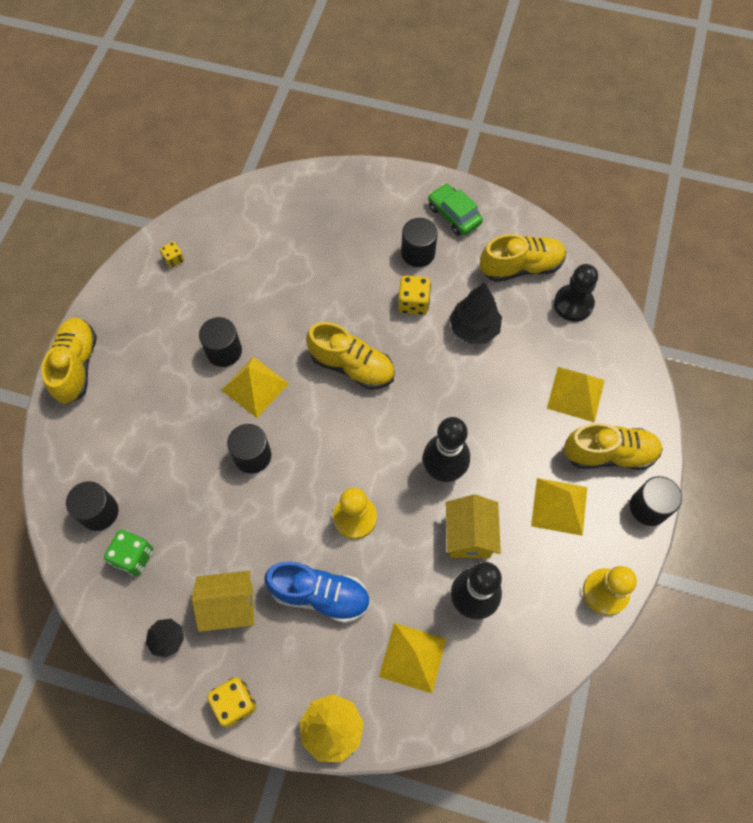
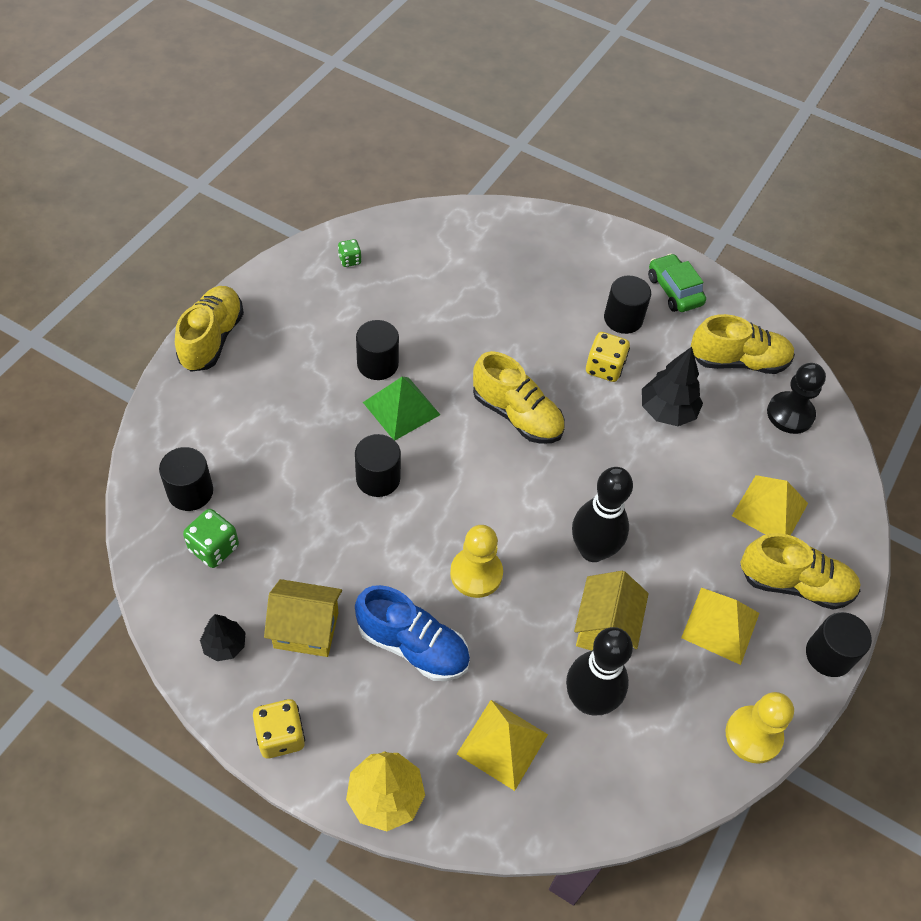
camera: 10 degrees right, 10 degrees down
yellow dice [160,242,184,268] -> green dice [338,239,362,267]
yellow pyramid [221,357,289,418] -> green pyramid [363,377,440,440]

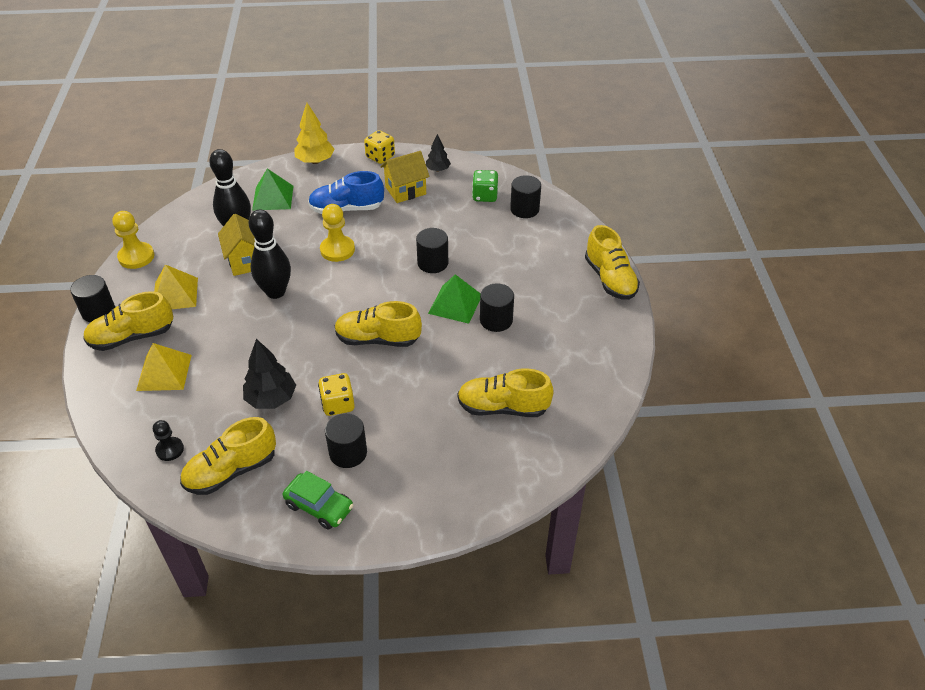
camera: 150 degrees right, 10 degrees down
green dice [338,239,362,267] -> none
yellow pyramid [457,700,548,791] -> green pyramid [252,169,293,211]
black pawn [767,363,826,434] -> black pawn [153,420,184,461], size x0.63
none -> yellow shoe [457,368,554,417]

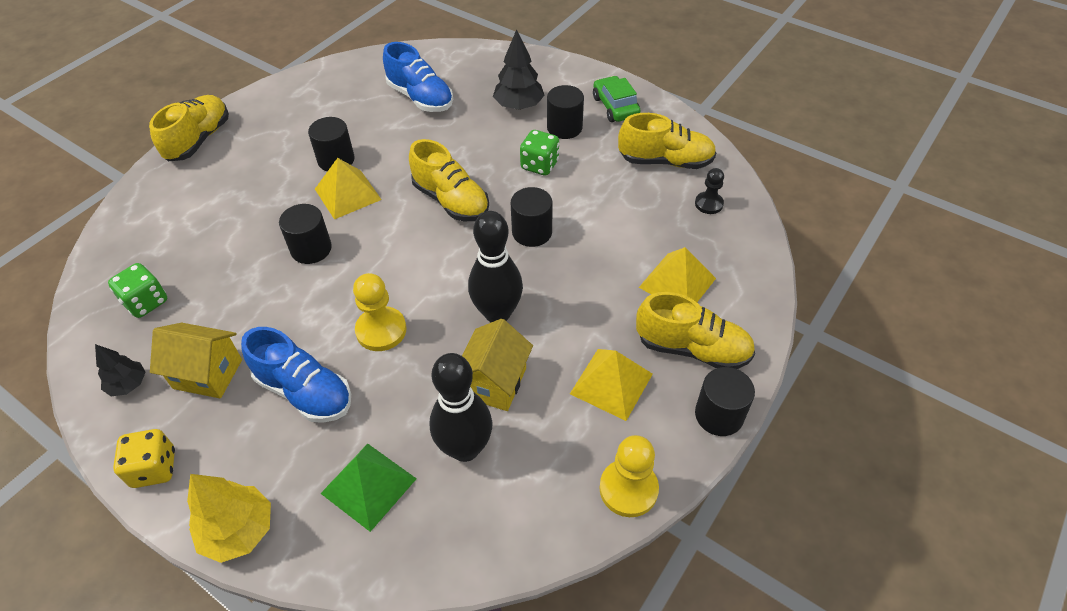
camera: 140 degrees left, 5 degrees up
black tree [243,339,296,409] -> black tree moved to [493,29,545,110]
yellow dice [318,373,355,416] -> green dice [520,130,559,176]
green pyramid [428,274,481,324] -> yellow pyramid [315,158,382,220]
yellow shoe [457,368,554,417] -> blue shoe [383,42,453,112]
black cylinder [510,175,541,218] -> black cylinder moved to [511,187,553,247]

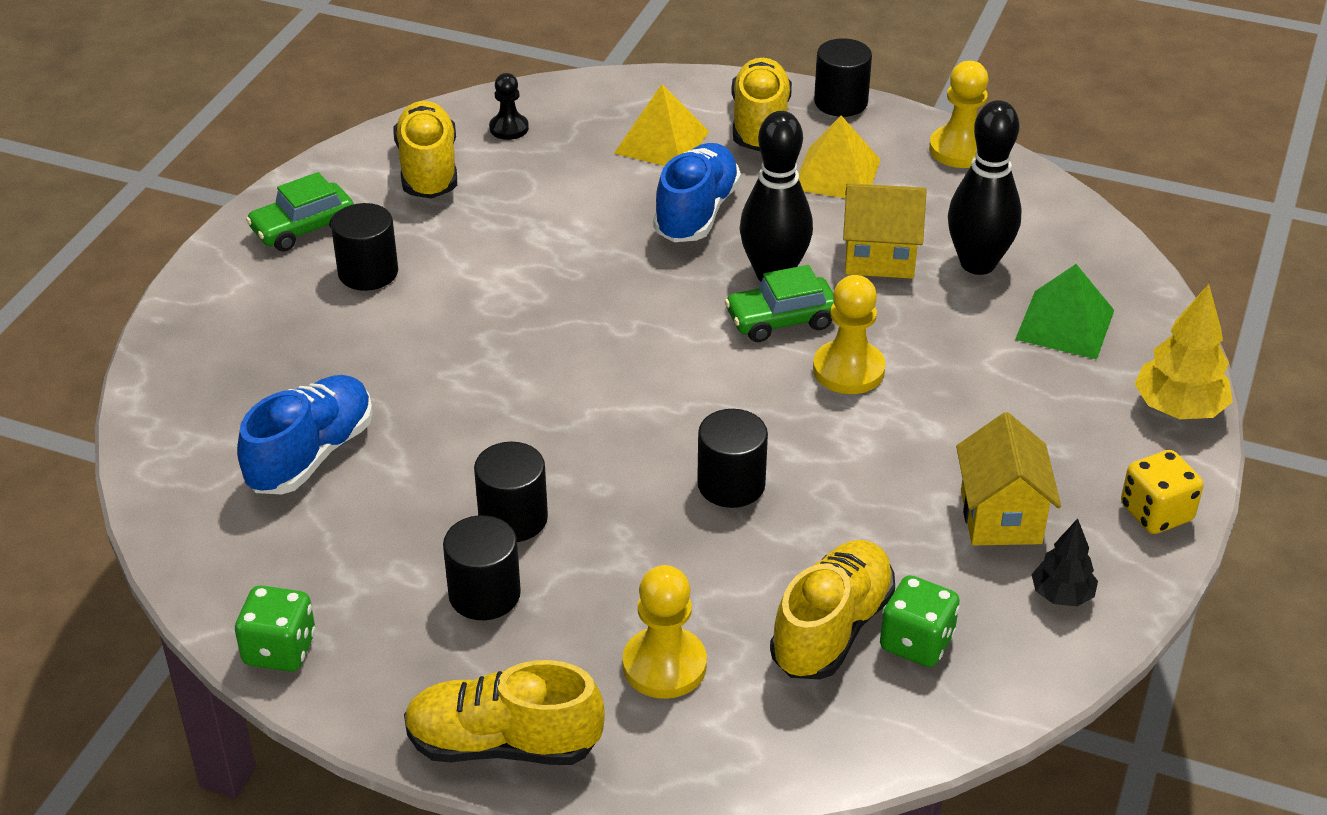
camera: 105 degrees left, 10 degrees down
blue shoe [241,327,351,423] -> blue shoe moved to [653,143,741,242]
yellow pyramid [315,158,382,220] -> none
yellow shoe [409,139,489,221] -> yellow shoe moved to [770,540,895,679]
black tree [493,29,545,110] -> none
black cylinder [511,187,553,247] -> black cylinder moved to [443,515,521,620]
green dice [520,130,559,176] -> green dice moved to [235,585,316,672]
none -> yellow pawn [623,565,707,699]
none -> green car [725,265,834,342]

